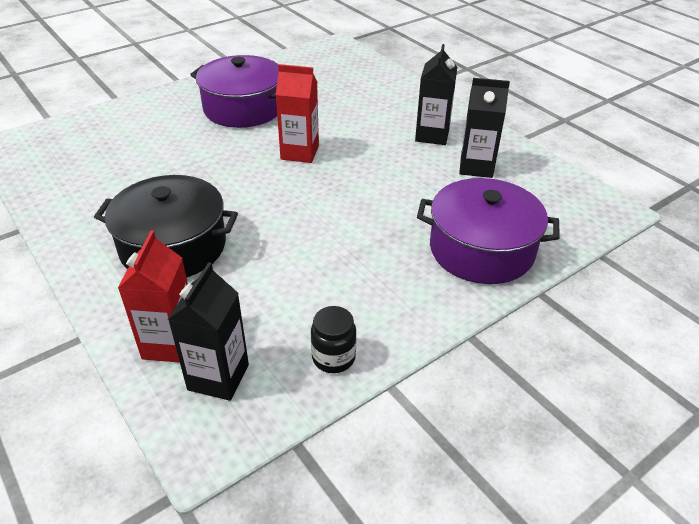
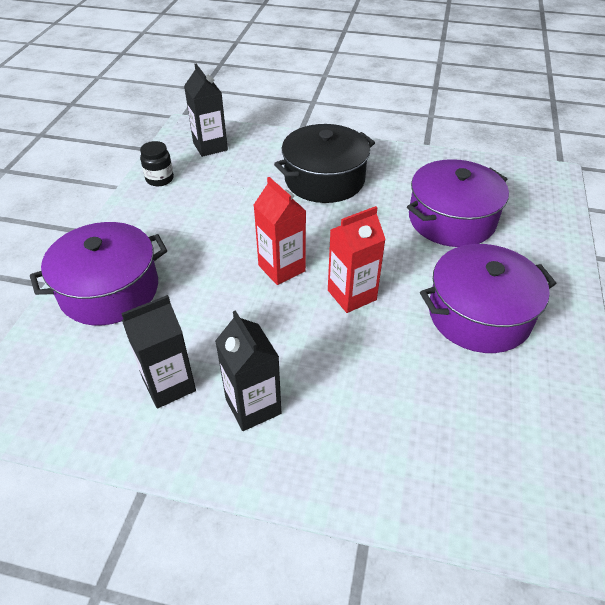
camera: 140 degrees right, 5 degrees up
red carton [118,231,188,363] -> red carton moved to [254,177,306,285]
none -> purple pot [407,159,509,247]

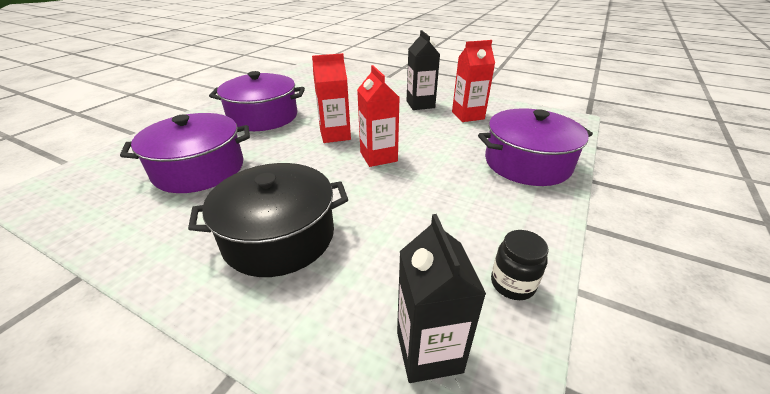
camera: 165 degrees left, 10 degrees down
black carton [121,295,196,409] -> red carton [452,40,495,122]

